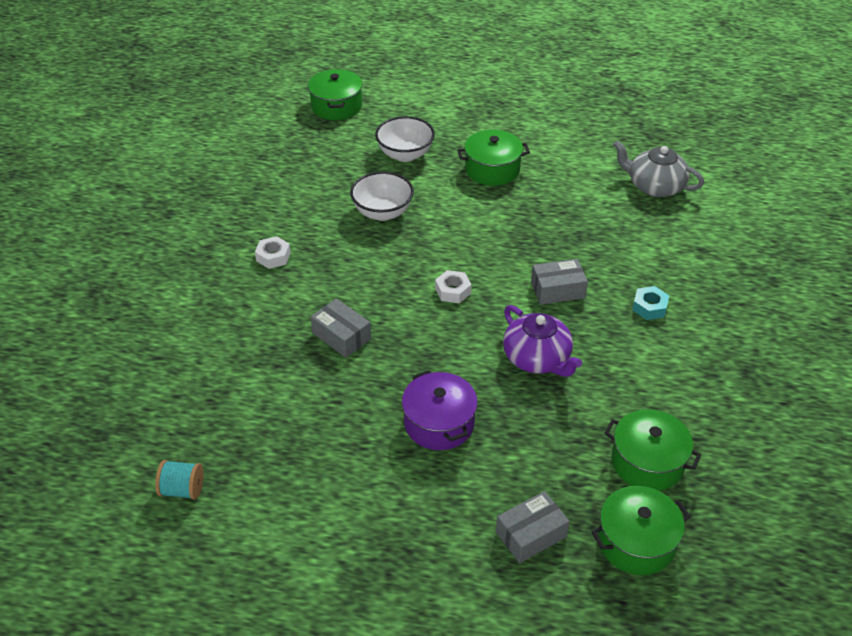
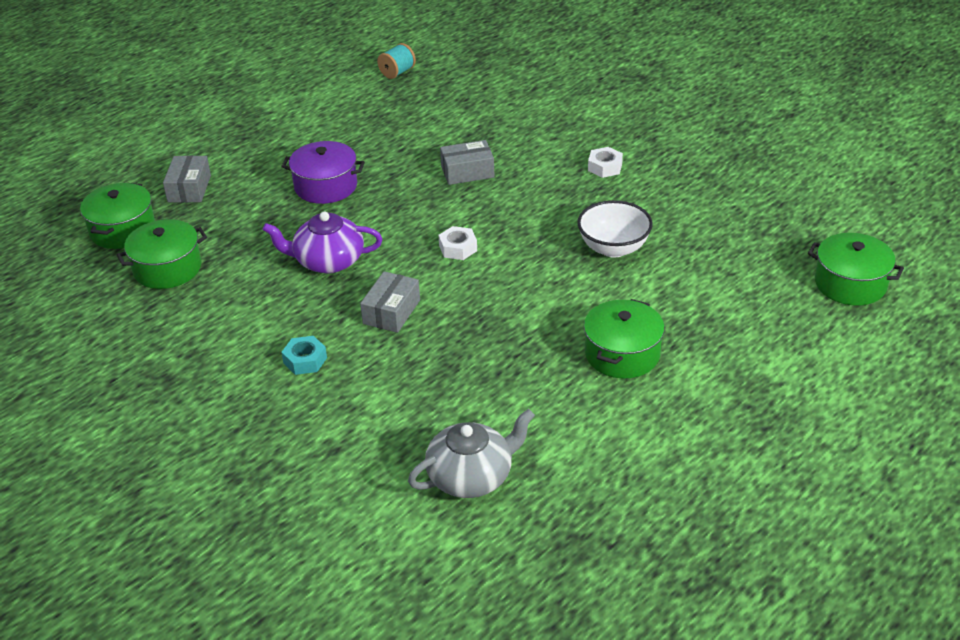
camera: 125 degrees right, 5 degrees down
white bowl [375,116,435,162] -> none

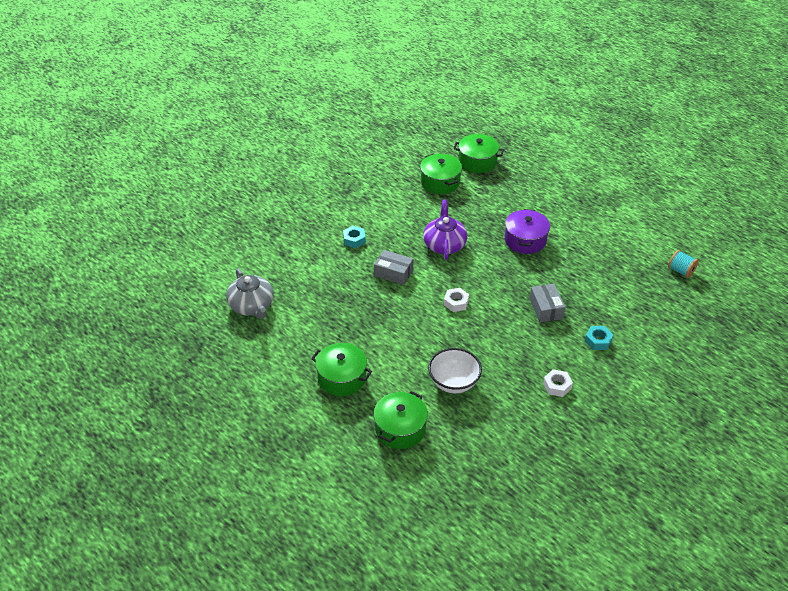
camera: 90 degrees right, 5 degrees up
grey box [163,155,211,203] -> none
green pot [808,233,904,306] -> green pot moved to [374,391,428,449]
none -> turquoise nut [585,326,613,350]

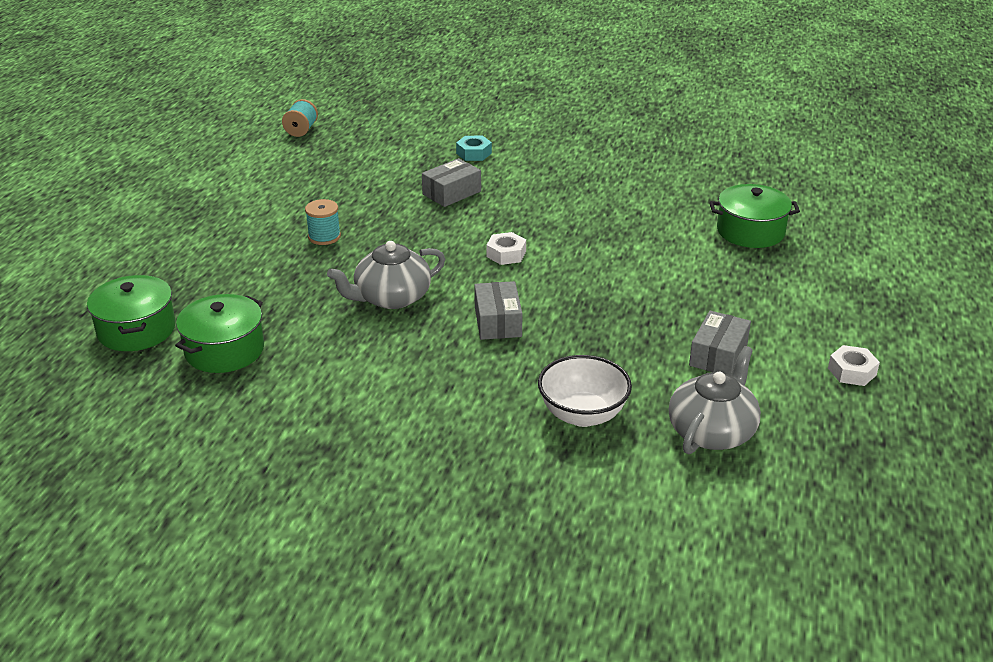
camera: 120 degrees left, 10 degrees down
green pot [311,343,372,396] -> none
turquoise nut [343,226,366,248] -> none
purple teapot [423,199,467,260] -> grey teapot [327,241,445,309]
white bowl [428,348,482,393] -> white bowl moved to [538,355,632,427]
purple pot [505,209,550,254] -> turquoise spool [305,199,341,245]
white nut [543,369,573,397] -> white nut moved to [828,345,880,386]
none -> grey box [689,311,751,376]

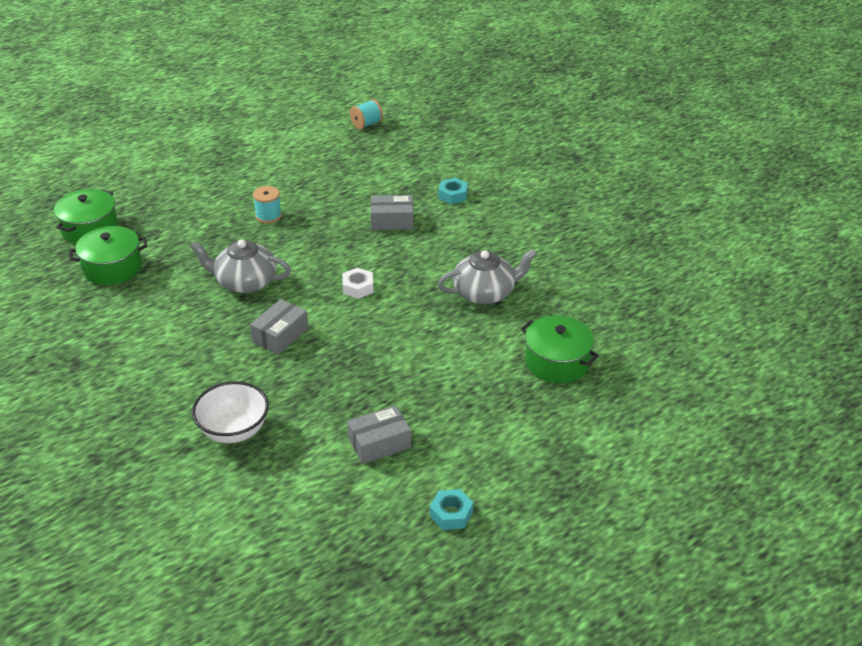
camera: 40 degrees right, 5 degrees up
grey teapot [669,346,761,454] -> grey teapot moved to [438,249,537,304]
white nut [828,345,880,386] -> turquoise nut [430,489,473,530]

